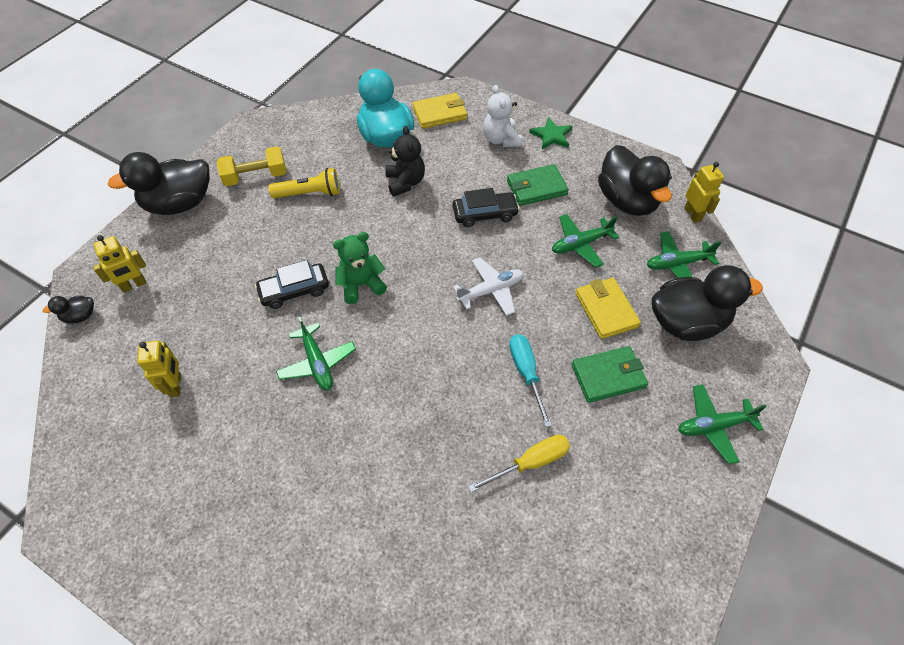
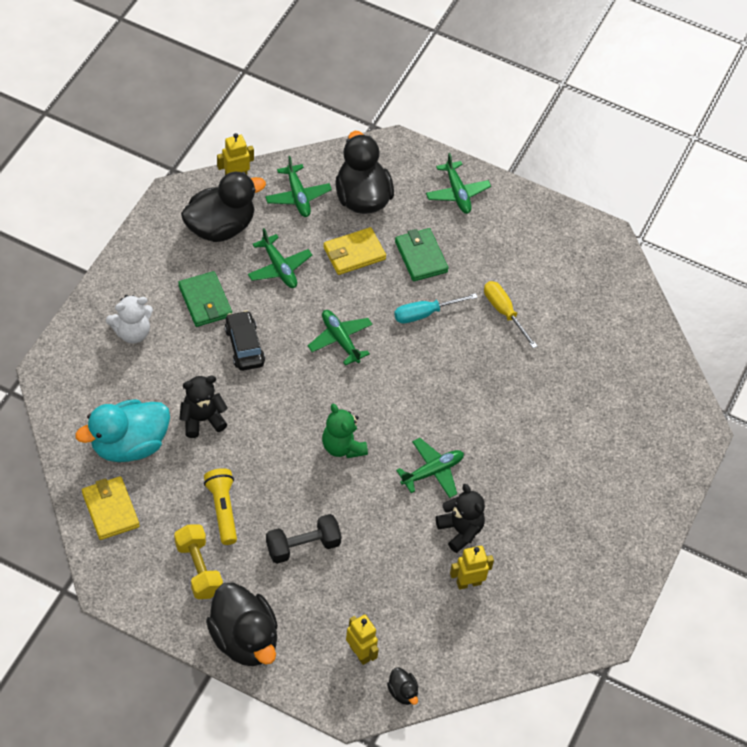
camera: 100 degrees left, 0 degrees up
black car [255,260,329,309] -> none
yellow wallet [412,93,467,129] -> yellow wallet moved to [82,476,139,540]
white plane [453,257,524,316] -> green plane [308,310,373,366]
green star [529,117,572,149] -> none
none -> black dumbbell [266,514,342,564]
none -> black teddy bear [436,484,485,553]

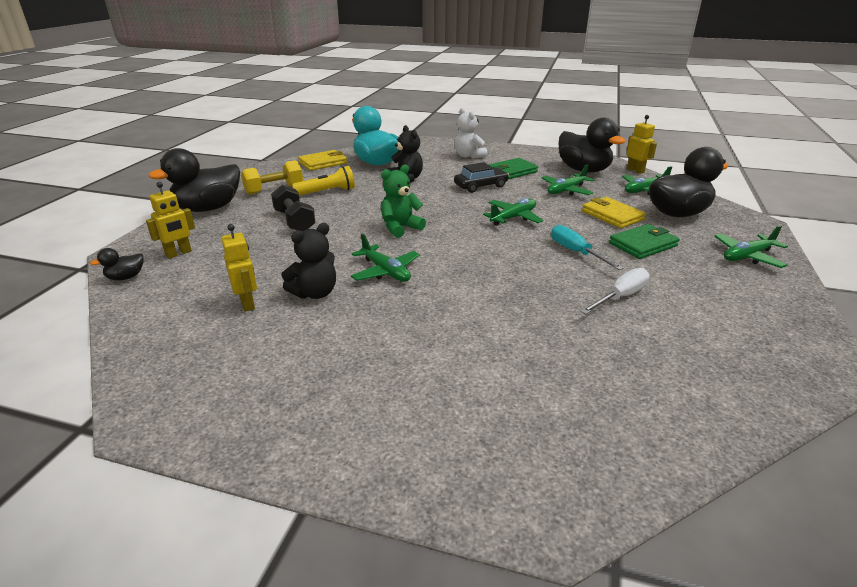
camera: 85 degrees right, 25 degrees down
yellow screwdriver [484,281,537,348] -> white screwdriver [580,268,650,314]

